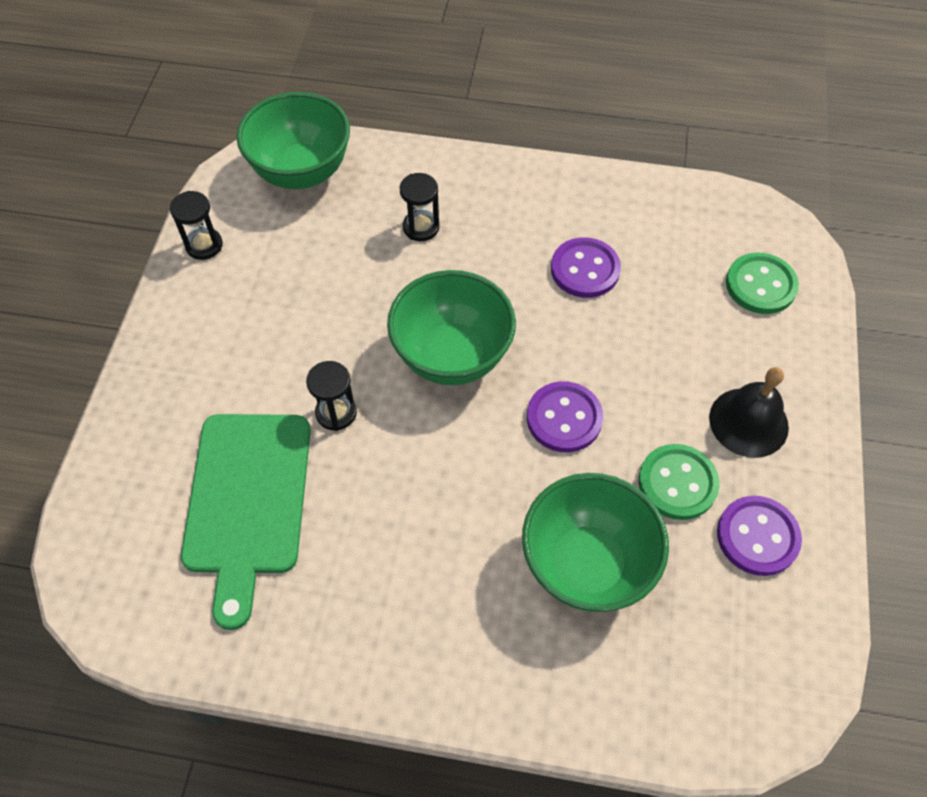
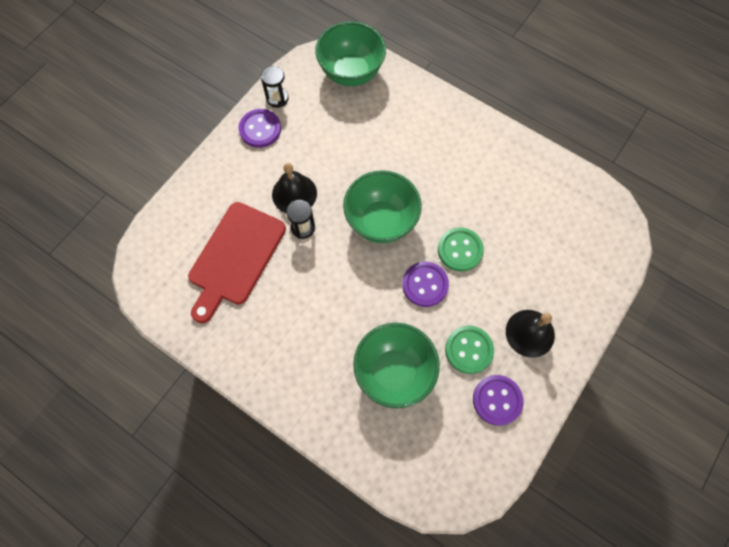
camera: 25 degrees right, 10 degrees up
green cutting board [181,414,311,630] -> red cutting board [188,202,286,323]
black hourglass [400,173,439,241] -> none
purple button [551,237,621,298] -> purple button moved to [238,109,281,148]
green button [726,253,799,314] -> green button moved to [438,227,484,271]
none -> black bell [272,163,317,213]

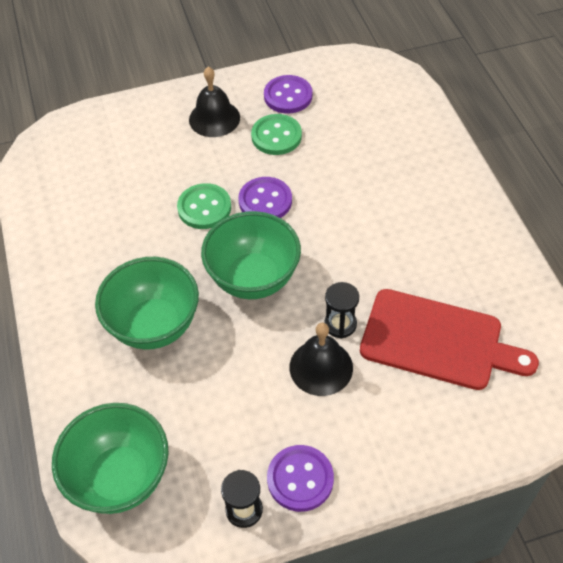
camera: 140 degrees left, 15 degrees down
red cutting board [188,202,286,323] -> red cutting board turned 45 degrees clockwise [360,289,539,390]
green bowl [353,323,440,408] -> green bowl moved to [95,257,199,350]

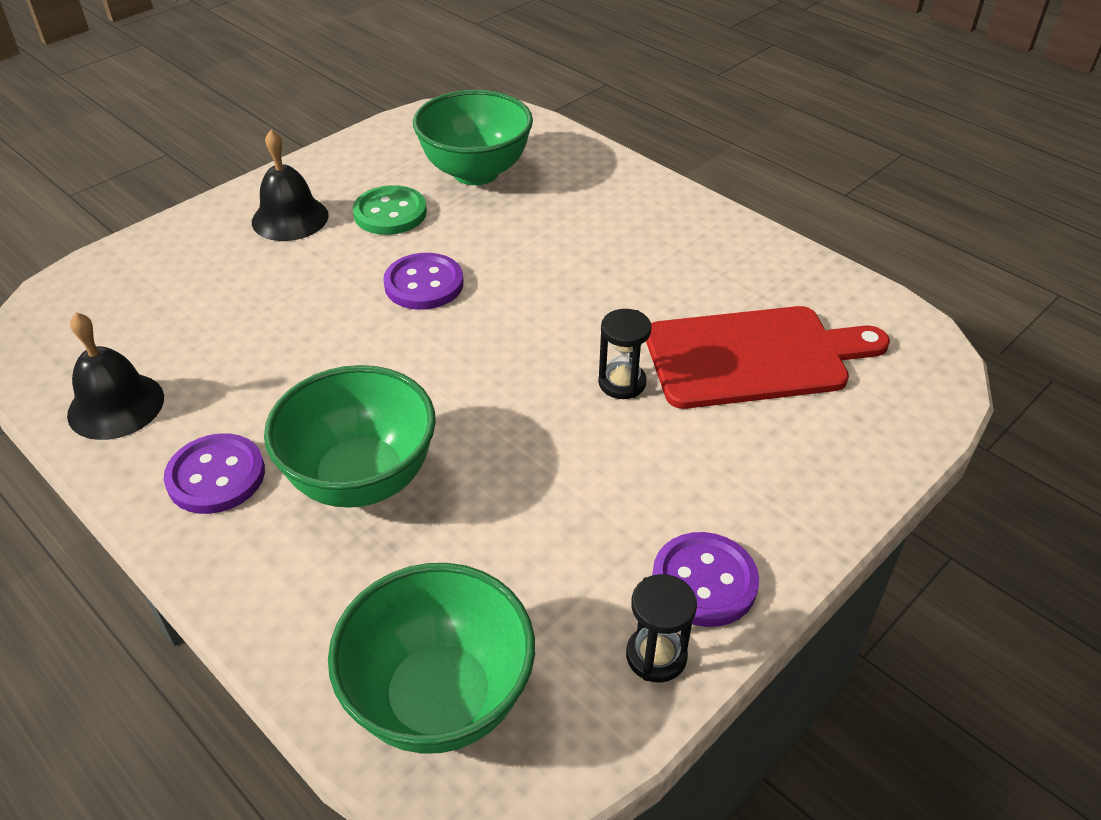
camera: 30 degrees left, 10 degrees down
green button [177,183,231,229] -> none
green bowl [201,211,301,299] -> green bowl moved to [413,90,533,185]
purple button [264,75,312,114] -> purple button moved to [164,433,265,514]
black bell [290,323,353,396] -> black bell moved to [67,312,164,440]

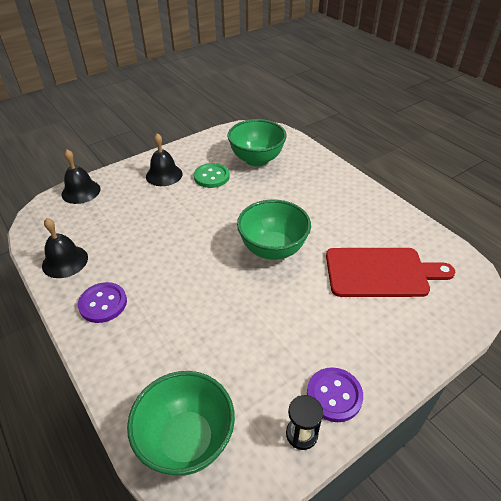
camera: 10 degrees right, 0 degrees up
green bowl [264,365,436,508] -> green bowl moved to [237,199,311,260]
purple button [383,253,463,310] -> none
black hourglass [598,309,652,399] -> none
none -> black bell [62,149,101,204]

